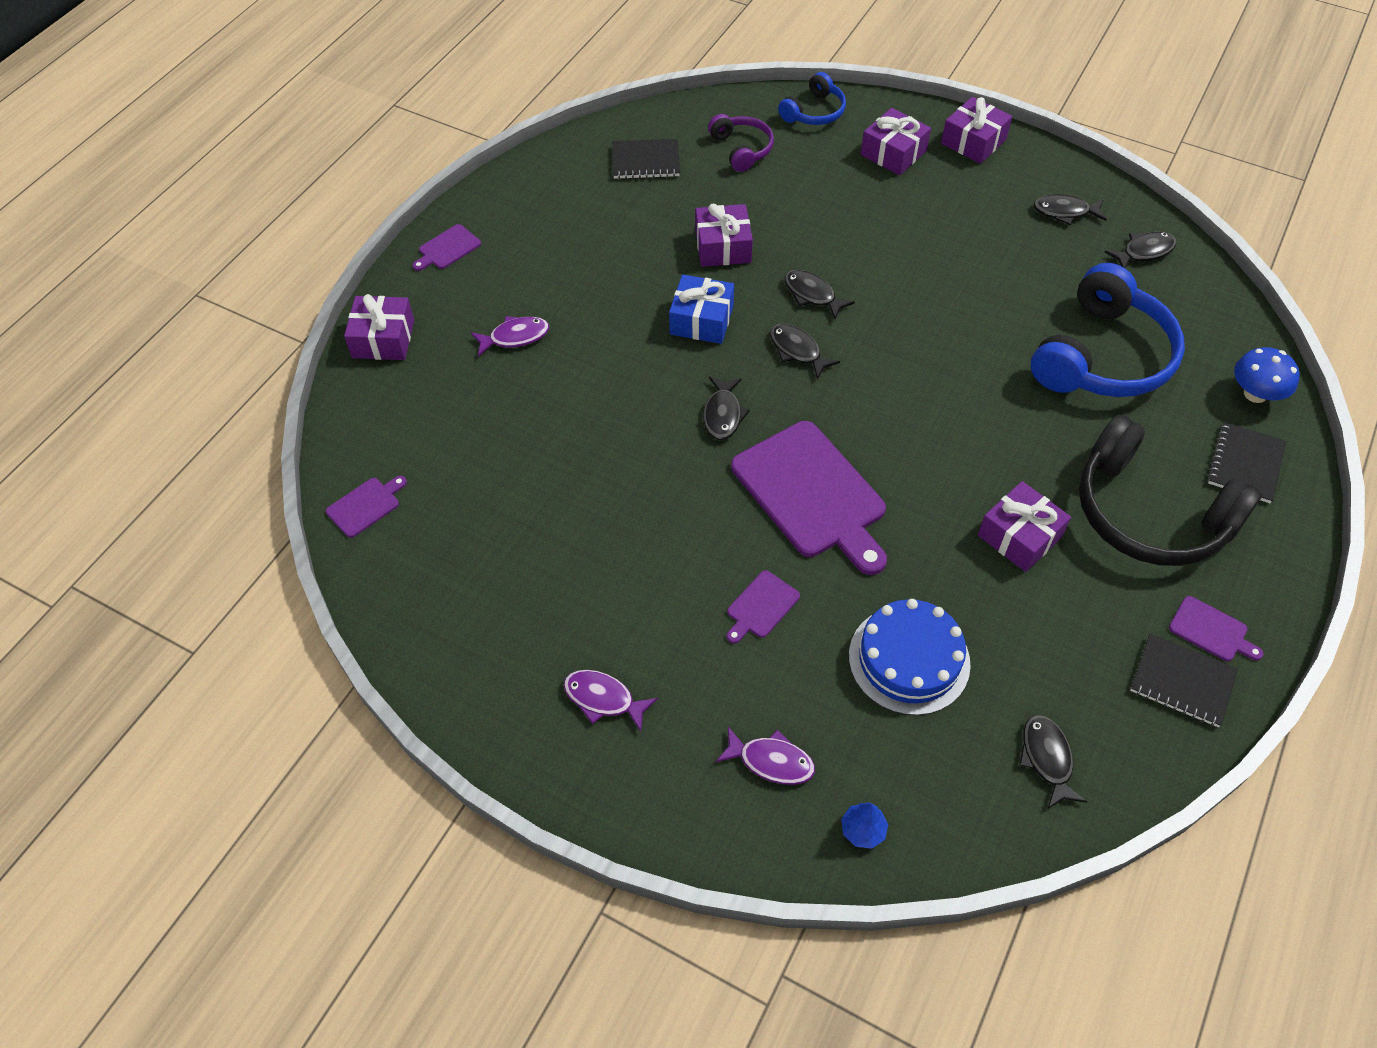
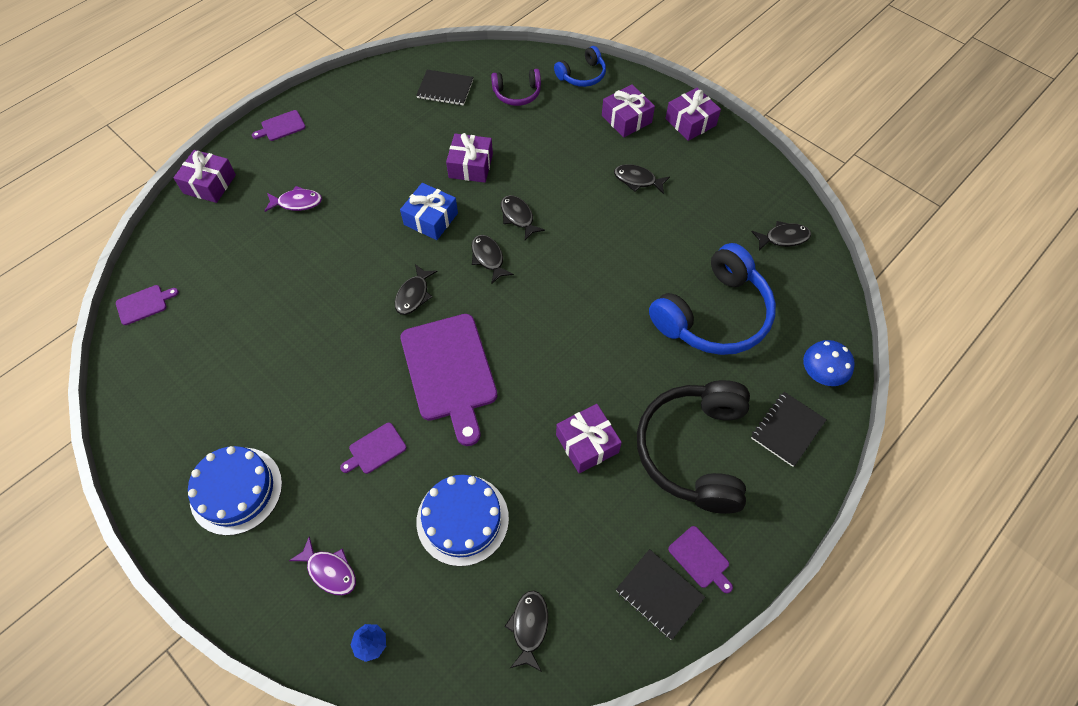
camera: 15 degrees right, 5 degrees up
purple fish [563,670,658,732] -> blue cake [188,446,282,536]
purple headphones [708,114,774,172] -> purple headphones turned 90 degrees clockwise [491,69,541,106]
black fish [1033,194,1107,225] -> black fish moved to [614,164,670,194]
black headphones [1079,415,1262,566] -> black headphones turned 45 degrees clockwise [637,380,750,514]

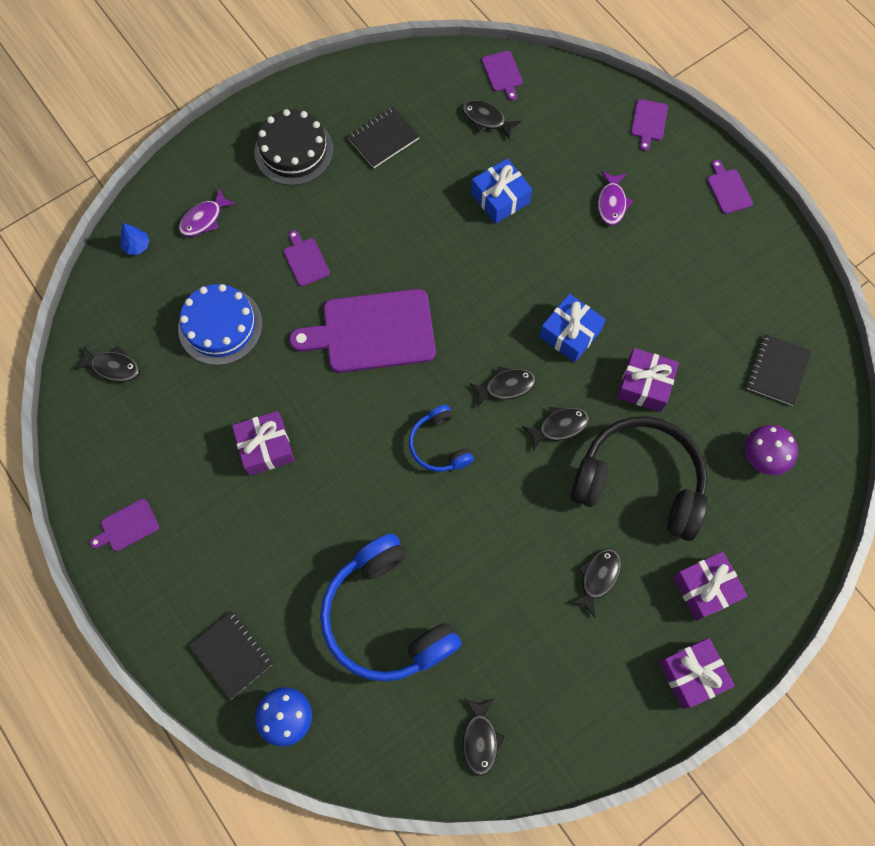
camera: 100 degrees right, 10 degrees up
purple gift [173,150,236,203] -> purple cutting board [631,99,668,151]
blue cake [188,446,282,536] -> black cake [254,109,333,185]
black fish [394,264,438,315] -> black fish moved to [462,100,521,139]
purple headphones [491,69,541,106] -> purple mushroom [745,425,798,475]
blue headphones [554,46,606,87] -> blue headphones moved to [409,405,474,472]
black notebook [616,549,705,640] -> black notebook moved to [347,107,420,168]
black headphones [637,380,750,514] -> black headphones moved to [570,416,707,541]
none -> blue gift [471,158,532,224]

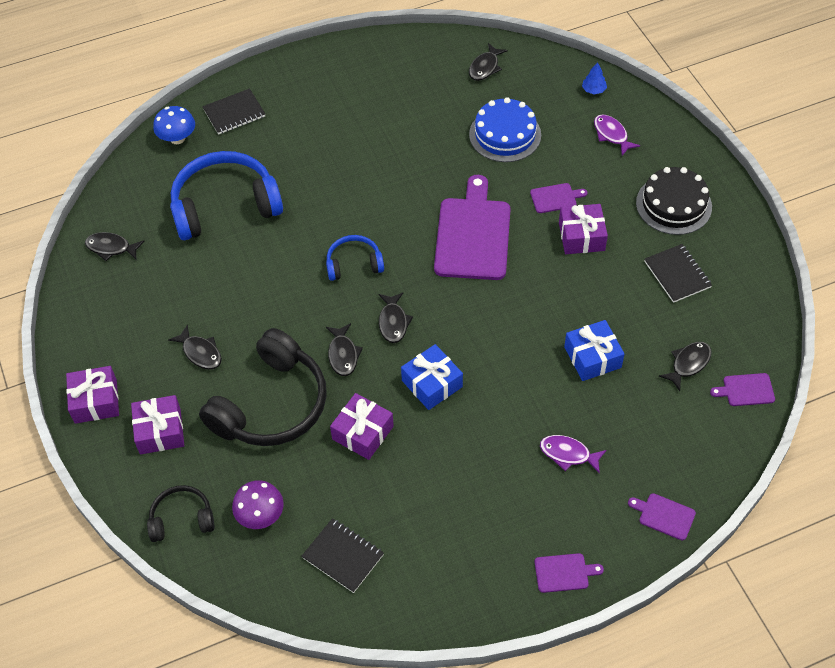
camera: 105 degrees right, 15 degrees down
purple cutting board [90,499,159,551] -> none
purple gift [232,411,295,476] -> purple gift moved to [559,204,608,254]
none -> black headphones [147,485,215,542]

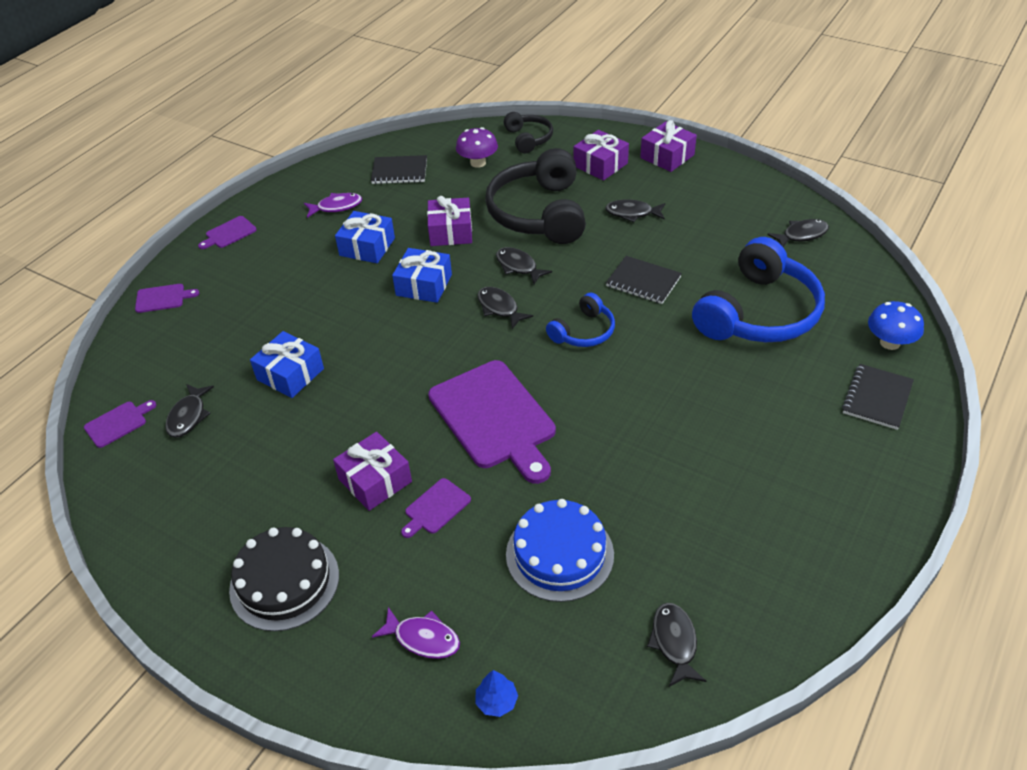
camera: 145 degrees right, 10 degrees down
black headphones [147,485,215,542] -> black headphones turned 60 degrees counterclockwise [504,112,553,154]
purple fish [540,435,607,474] -> purple fish moved to [304,193,362,218]
black notebook [644,244,712,303] -> black notebook moved to [606,256,682,304]
none -> blue gift [335,211,395,263]

